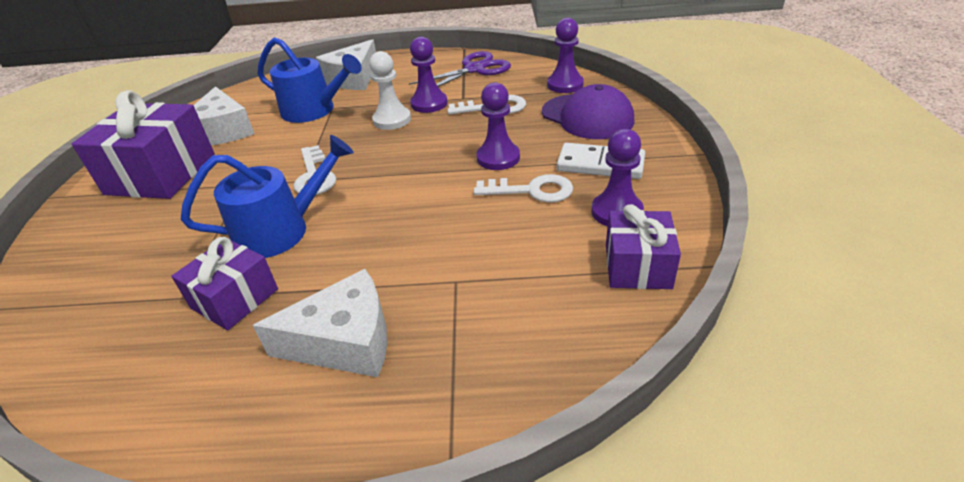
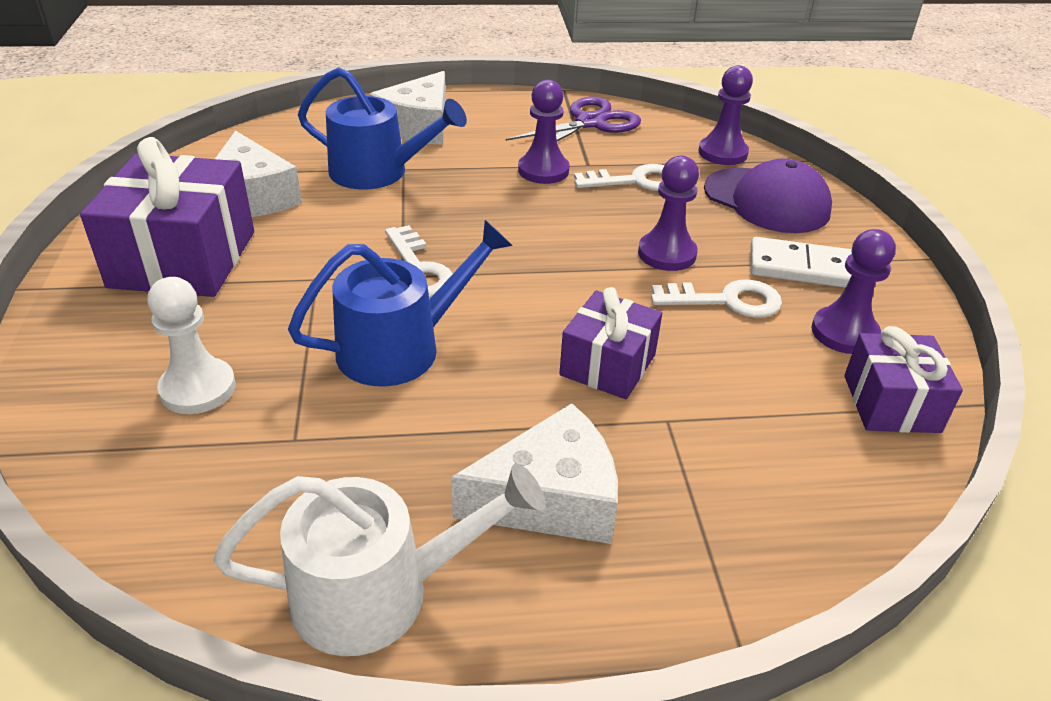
camera: 10 degrees left, 0 degrees up
purple gift [171,237,278,330] -> purple gift moved to [559,287,662,399]
white pawn [369,51,411,130] -> white pawn moved to [147,277,236,414]
none -> white watering can [213,464,545,656]

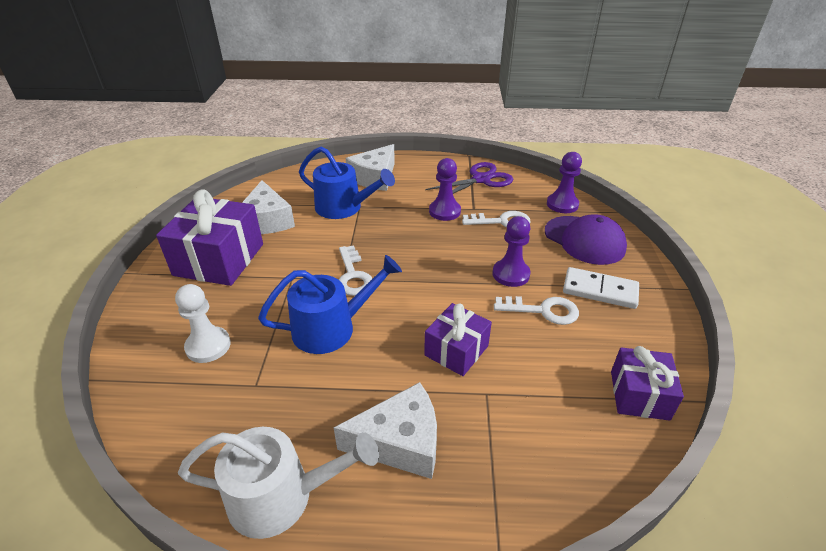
camera: 10 degrees right, 0 degrees up
purple pawn [812,229,896,354] -> none

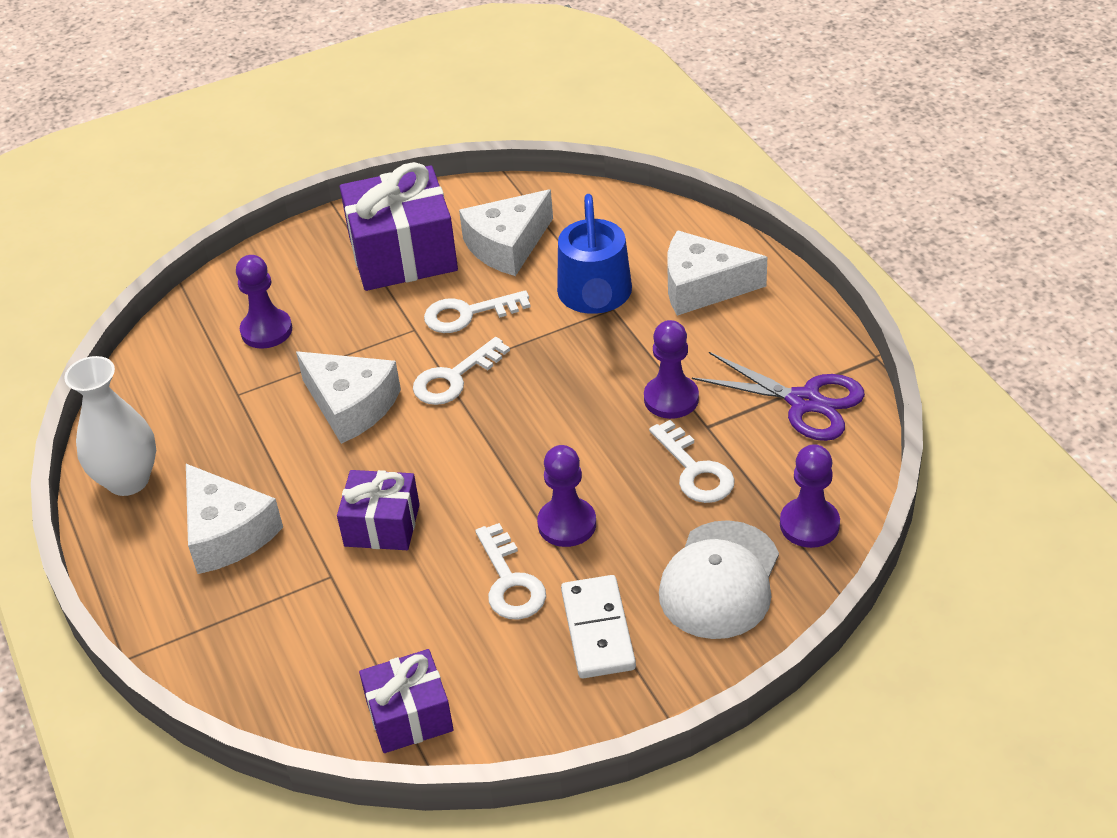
camera: 65 degrees right, 5 degrees up
white pawn [175,284,231,363] -> purple pawn [236,255,292,349]
white watering can [178,427,379,539] -> white vase [64,356,156,496]
blue watering can [258,255,402,354] -> white cheese [296,351,401,444]
purple cap [545,214,627,265] -> white cap [659,520,779,639]
none -> white key [424,290,531,333]

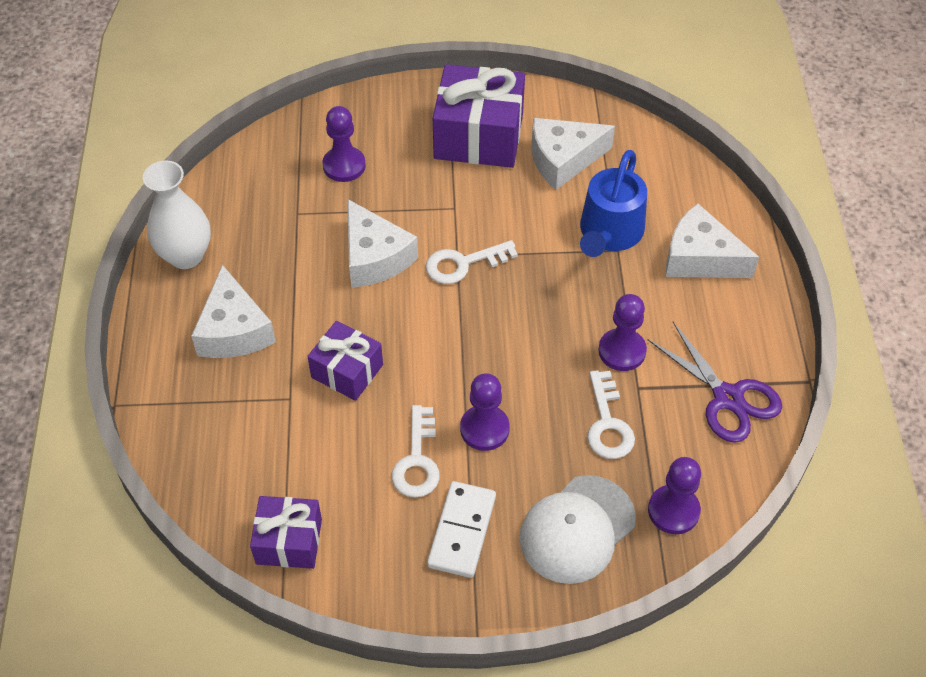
camera: 20 degrees right, 10 degrees up
white key [424,290,531,333] -> none

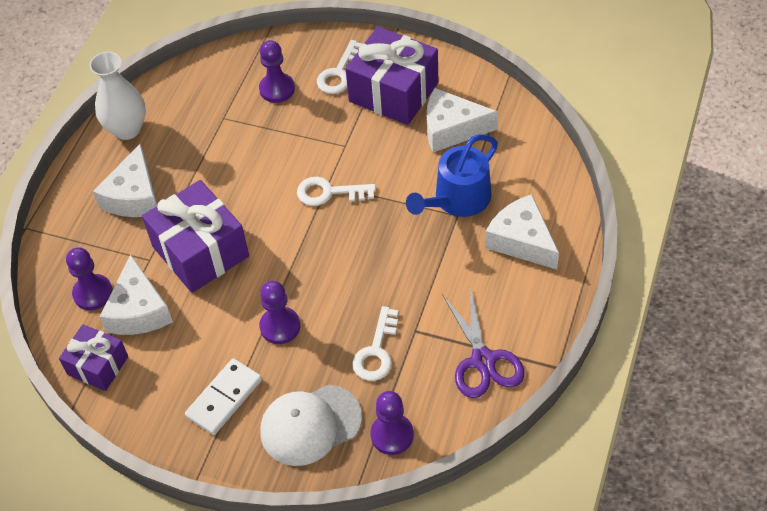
camera: 25 degrees right, 0 degrees up
purple gift [307,321,383,401] -> purple gift [142,180,249,293], size x1.69
white cheese [348,199,418,288] -> white cheese moved to [99,255,173,335]
white key [392,405,440,498] -> white key moved to [317,40,362,94]
purple pawn [598,294,647,371] -> purple pawn moved to [66,247,113,310]

